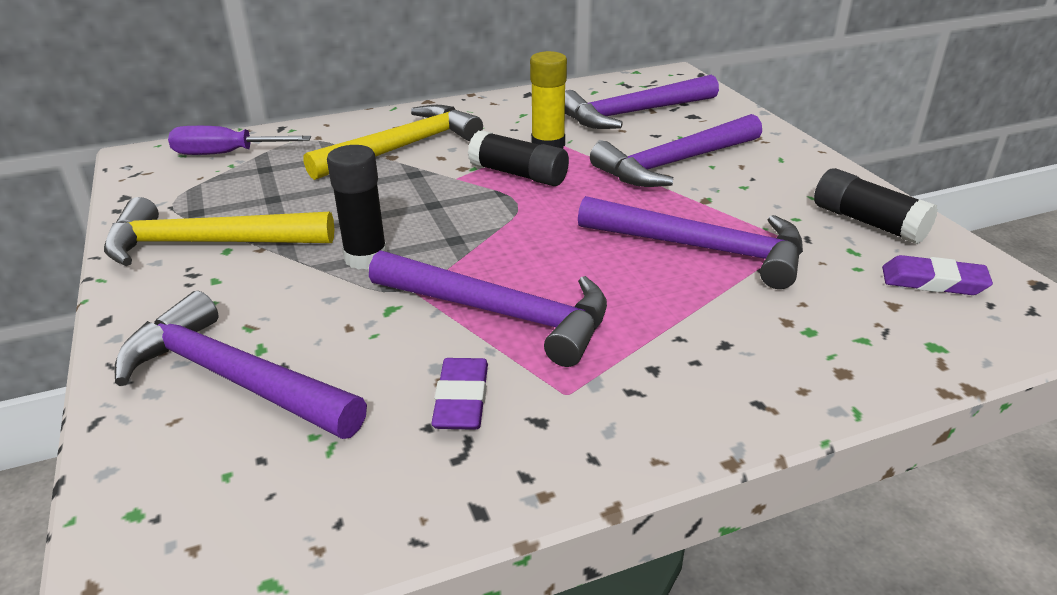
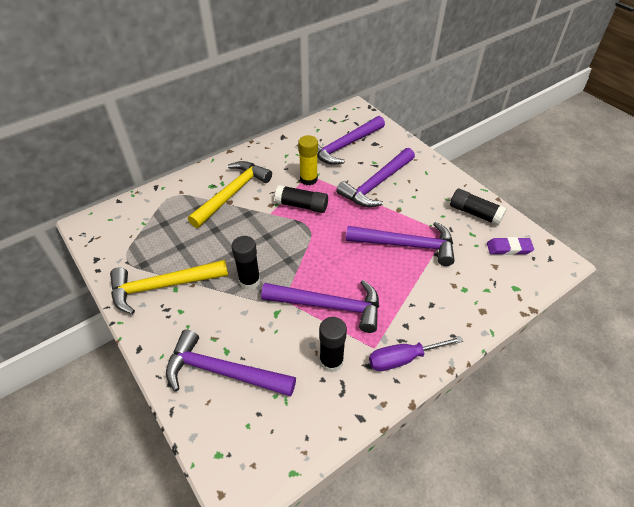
camera: 15 degrees left, 15 degrees up
purple screwdriver [168,126,311,155] -> purple screwdriver moved to [369,336,463,371]
purple eraser [431,358,488,430] -> black glue stick [319,317,347,373]

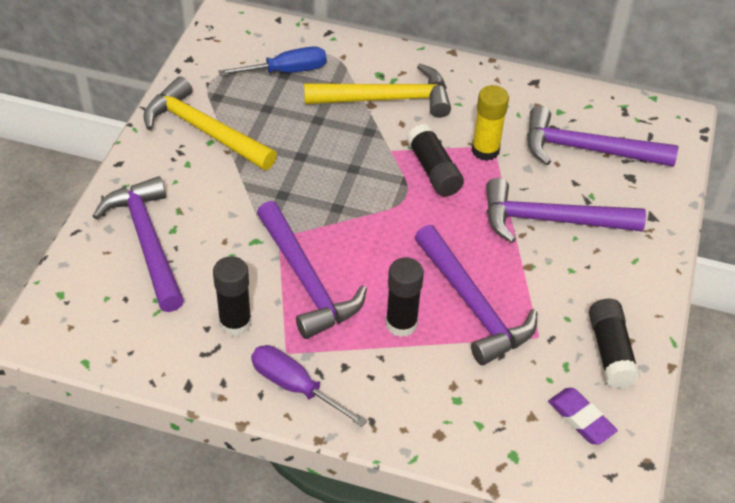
camera: 50 degrees right, 0 degrees up
black glue stick [232,236,261,290] -> black glue stick moved to [385,257,424,337]
none -> blue screwdriver [218,46,327,76]

